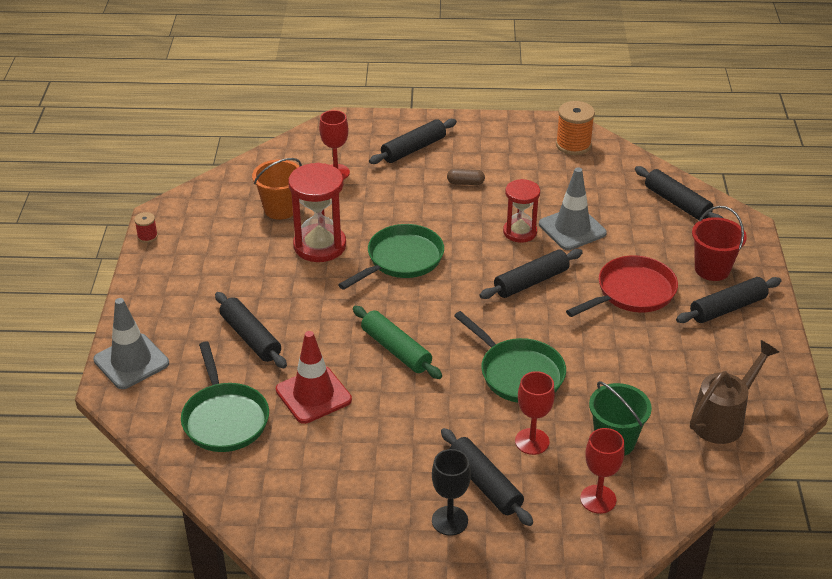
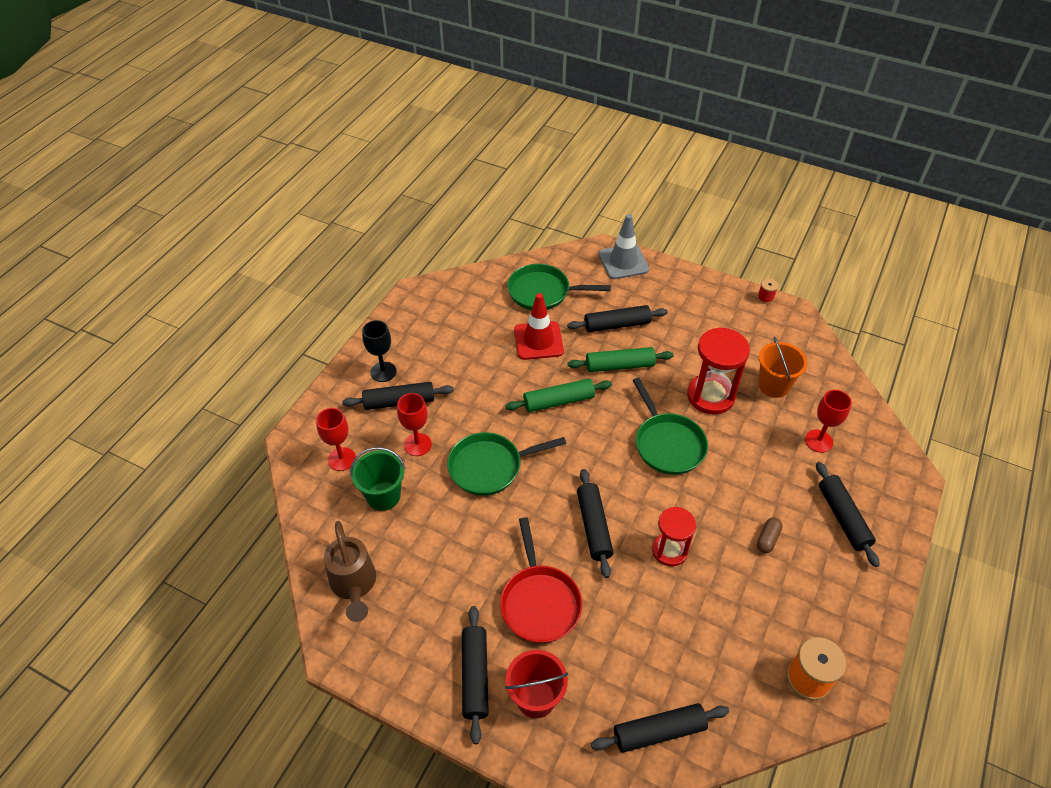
camera: 115 degrees right, 10 degrees up
grey traffic cone [539,167,607,250] -> none
none -> green rolling pin [567,347,674,372]

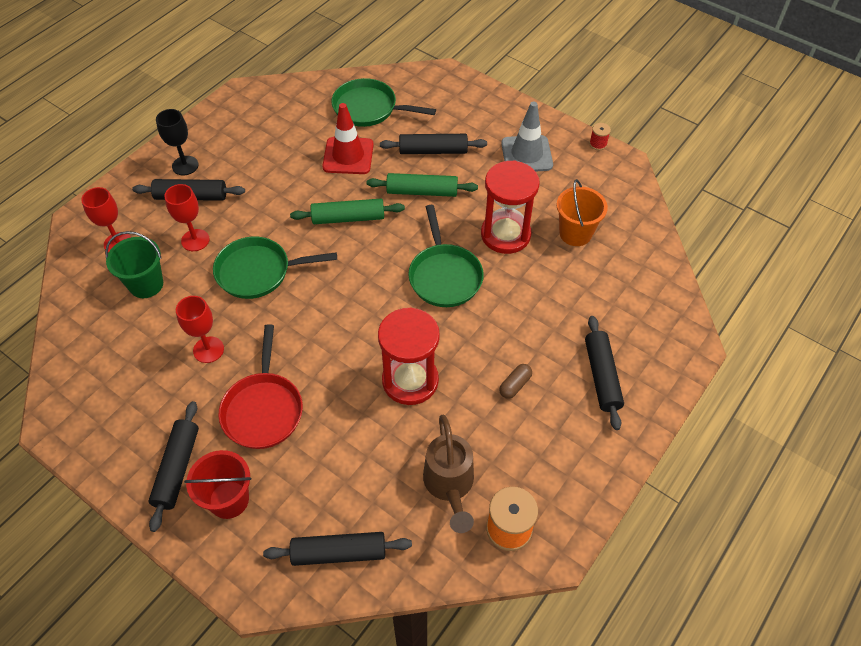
camera: 10 degrees right, 5 degrees up
brown watering can [324,521,376,622] -> brown watering can moved to [423,415,474,533]
black rolling pin [577,469,613,578] -> none
grey traffic cone [599,214,649,279] -> grey traffic cone moved to [501,101,553,171]
red hourglass [652,507,696,566] -> red hourglass [378,308,440,405], size x1.54
red goblet [805,390,852,453] -> red goblet moved to [176,296,224,363]

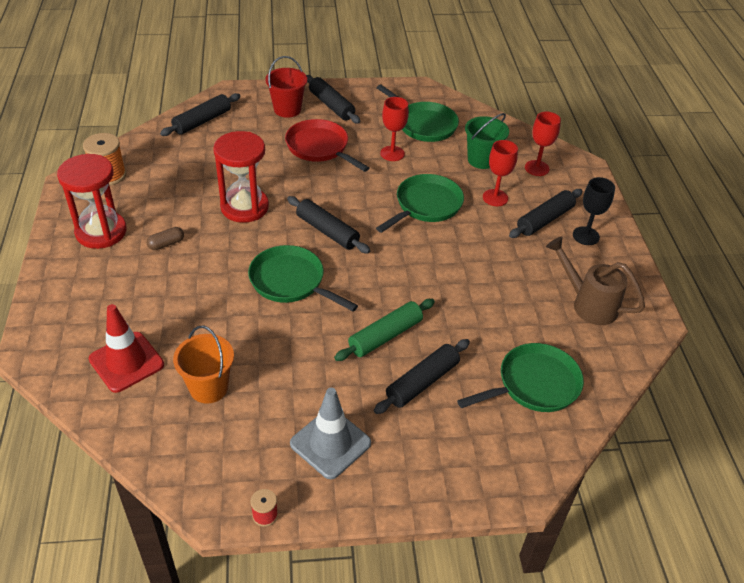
camera: 135 degrees right, 10 degrees down
green rolling pin [290,199,405,224] -> none
red traffic cone [322,103,374,174] -> red traffic cone moved to [89,304,164,393]
brown watering can [423,415,474,533] -> brown watering can moved to [546,236,645,325]
red hourglass [481,160,540,254] -> red hourglass moved to [57,154,127,249]
brown capsule [499,364,532,399] -> brown capsule turned 60 degrees clockwise [147,227,184,250]
black rolling pin [585,316,624,430] -> black rolling pin moved to [287,196,370,254]
none -> green pan [377,85,459,142]

